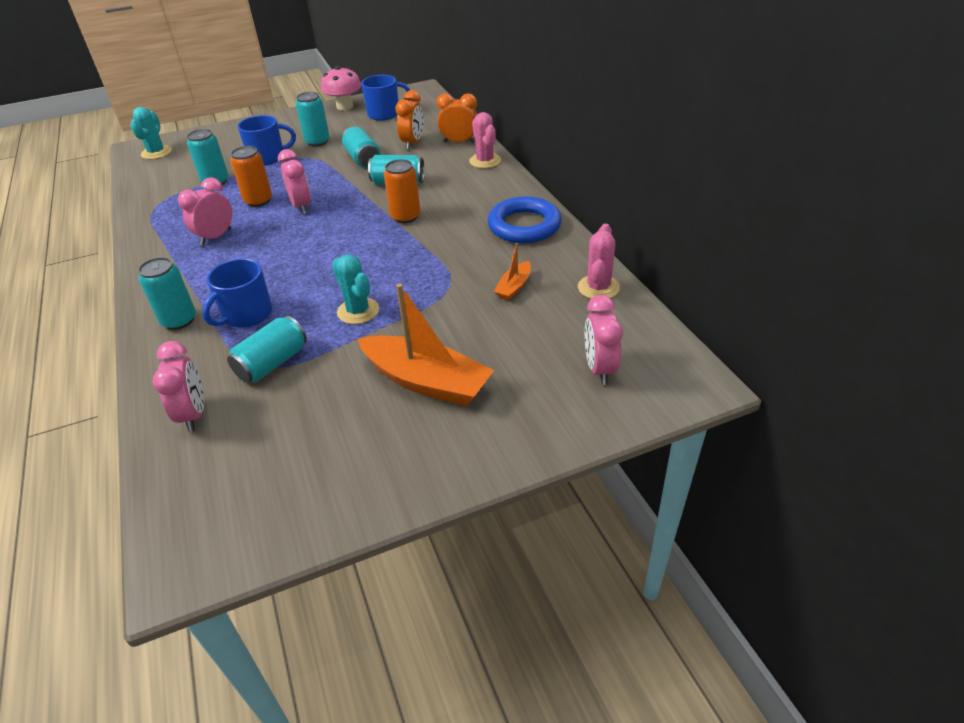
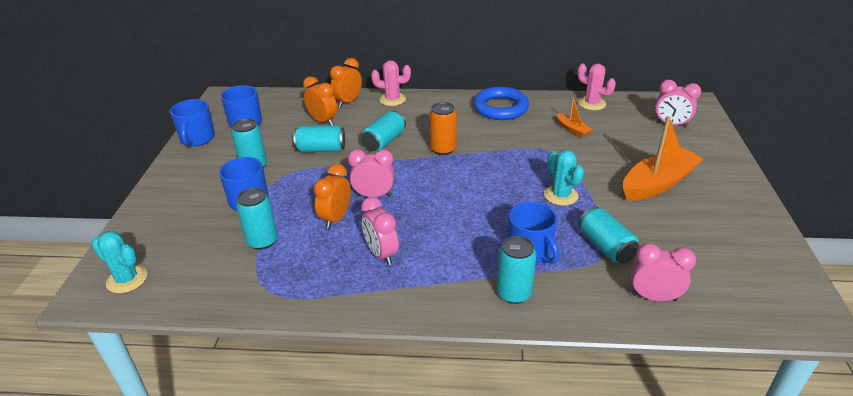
camera: 65 degrees left, 5 degrees down
orange can [230,146,272,207] -> orange clock [313,164,351,229]
pink mushroom [321,66,361,110] -> blue mug [170,99,215,146]
turquoise cactus [332,254,379,324] -> turquoise cactus turned 75 degrees clockwise [544,150,584,206]

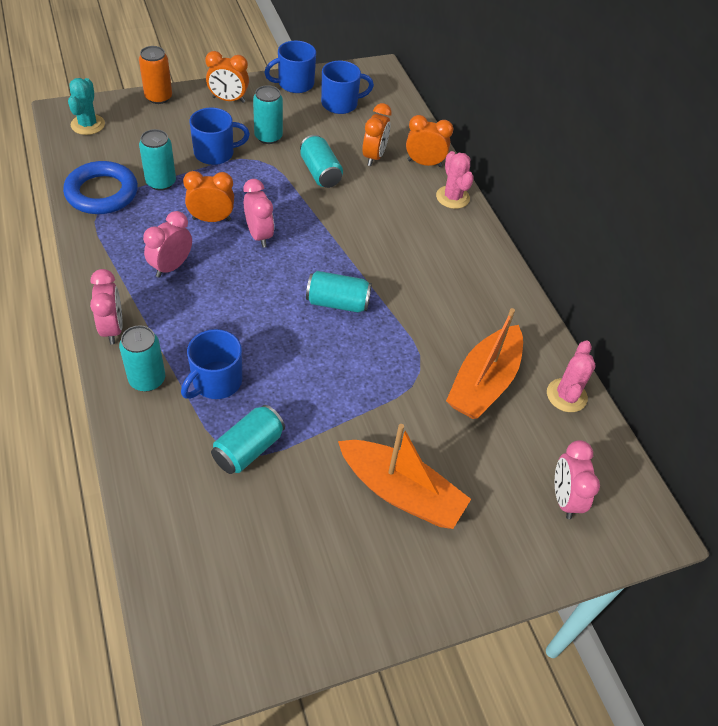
camera: 60 degrees right, 15 degrees up
turquoise can [361,111,406,151] -> turquoise can moved to [306,271,372,312]
orange can [429,102,457,155] -> orange can moved to [139,46,172,104]
blue ring [473,87,529,120] -> blue ring moved to [63,161,138,214]
turquoise cactus [544,150,584,206] -> none
orange boat [556,97,592,137] -> orange boat [446,308,523,419], size x2.08
pink clock [631,243,696,301] -> pink clock moved to [90,269,123,344]
none -> orange clock [205,51,249,103]

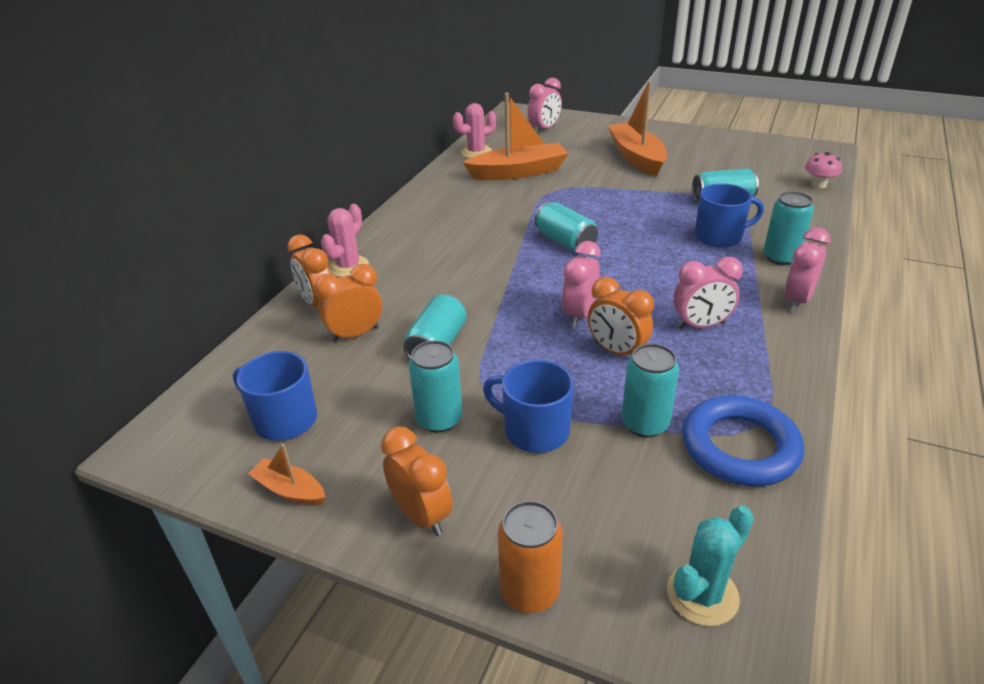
camera: 130 degrees left, 15 degrees down
blue mug [264,41,316,93] -> orange boat [248,444,325,505]
none -> pink mushroom [805,152,842,188]

